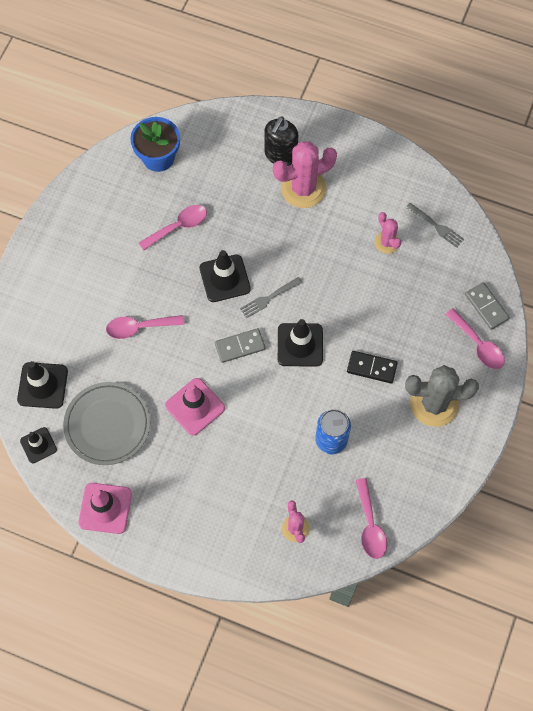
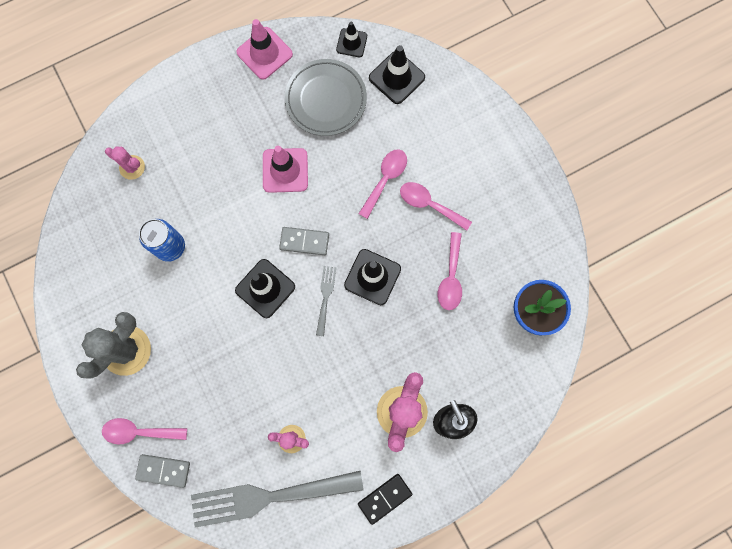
camera: 130 degrees right, 10 degrees up
grey domino [215,328,265,363] -> grey domino turned 75 degrees clockwise [279,227,329,255]
black domino [347,351,398,383] -> black domino moved to [358,474,412,525]
pink spoon [356,478,387,559] -> pink spoon moved to [400,182,472,231]
grey fork [406,203,464,248] -> grey fork [191,471,364,528], size x2.29

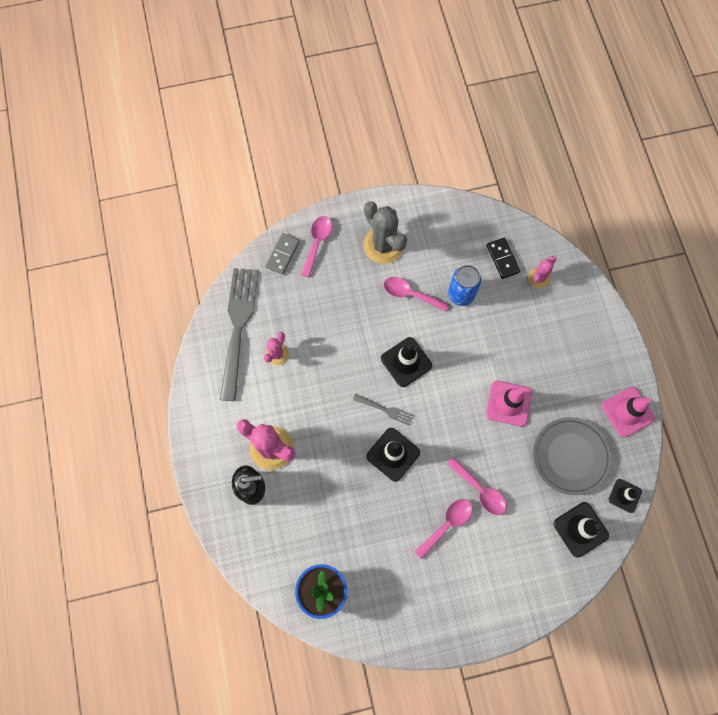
camera: 105 degrees right, 5 degrees down
grey domino [279,227,329,255] -> none
black domino [358,474,412,525] -> black domino moved to [487,238,520,279]
pink spoon [438,232,462,310] -> pink spoon moved to [384,277,449,312]

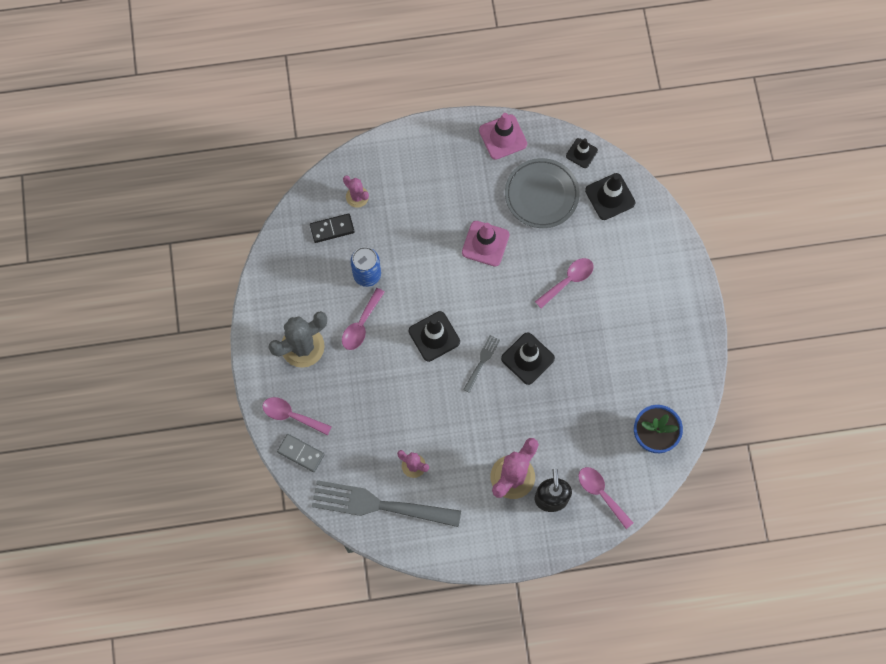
camera: 85 degrees left, 0 degrees up
pink spoon [415,499,473,559] -> pink spoon moved to [578,467,633,529]

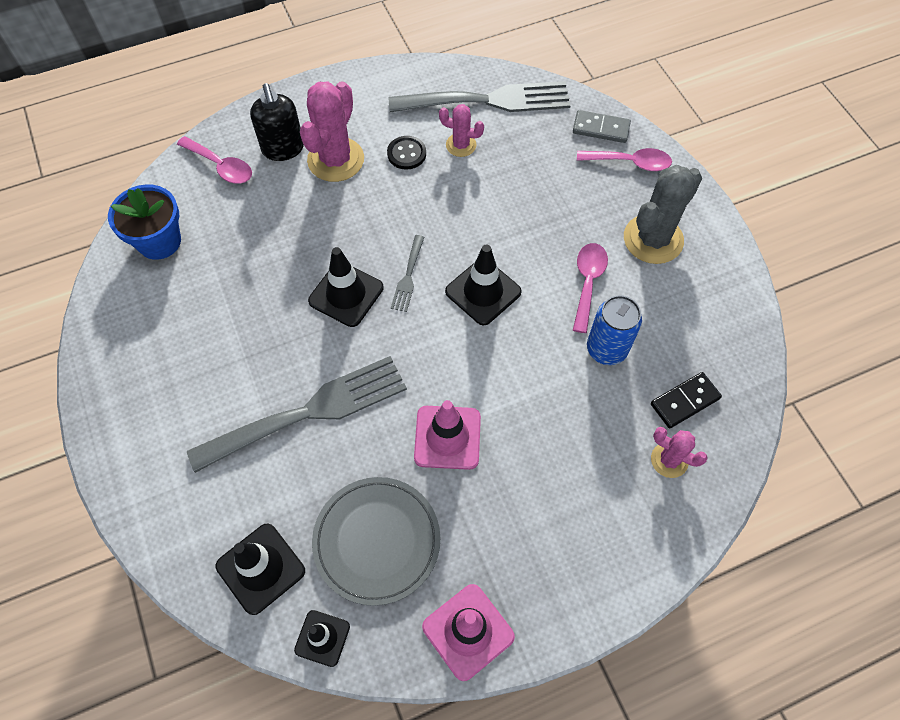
camera: 165 degrees right, 10 degrees down
pink spoon [535,258,594,308] -> grey fork [187,356,407,473]
none -> black button [387,136,426,170]

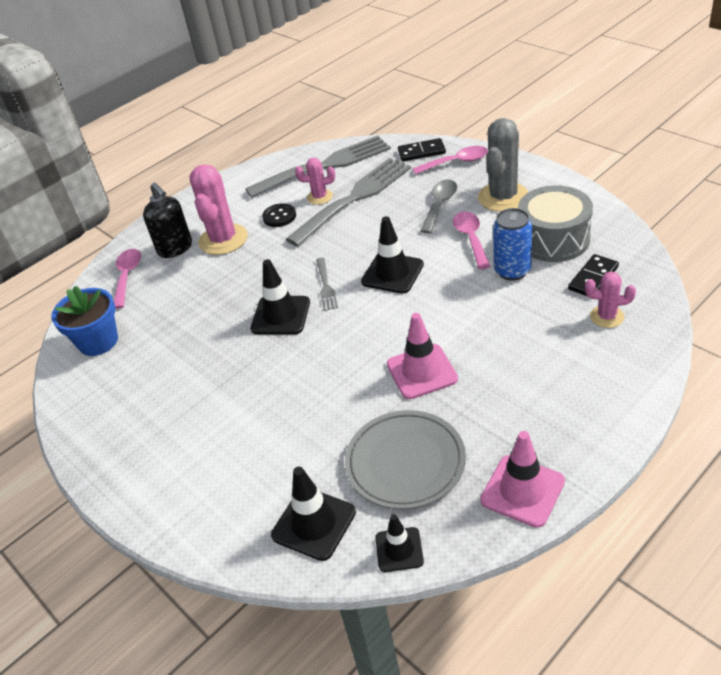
camera: 15 degrees left, 20 degrees down
pink spoon [177,136,252,184] -> pink spoon turned 105 degrees counterclockwise [114,249,141,309]
grey fork [187,356,407,473] -> grey fork moved to [286,158,411,246]
grey domino [573,110,631,143] -> black domino [398,138,446,161]
none -> grey spoon [420,179,457,233]
none -> grey drum [518,185,593,262]

